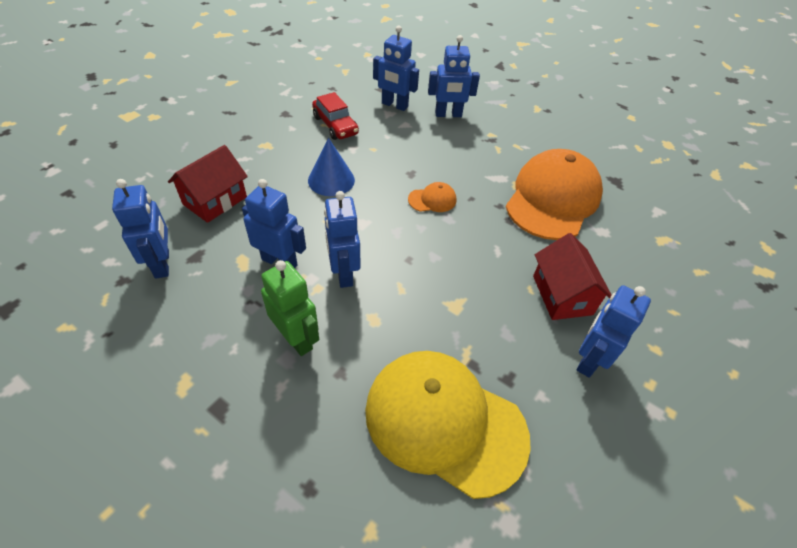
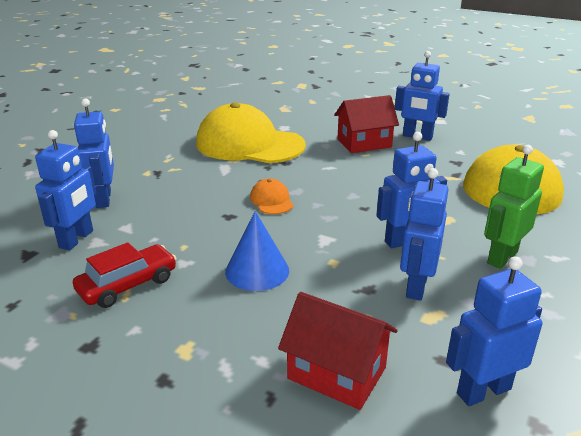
camera: 95 degrees left, 20 degrees down
orange cap [506,149,603,240] -> yellow cap [196,102,306,163]

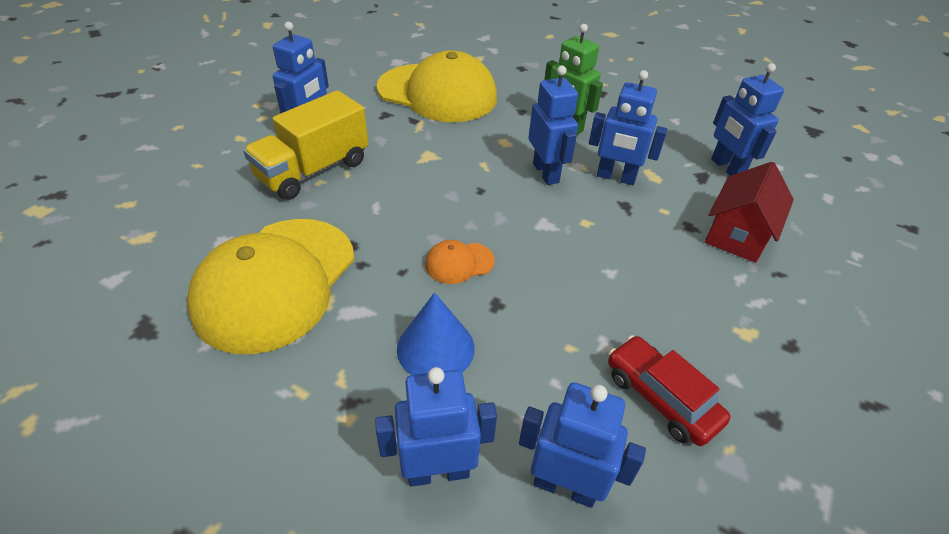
camera: 90 degrees left, 15 degrees up
blue cone [225,211,289,291] -> blue cone moved to [397,293,475,375]
red house [334,95,399,153] -> yellow truck [243,90,368,200]

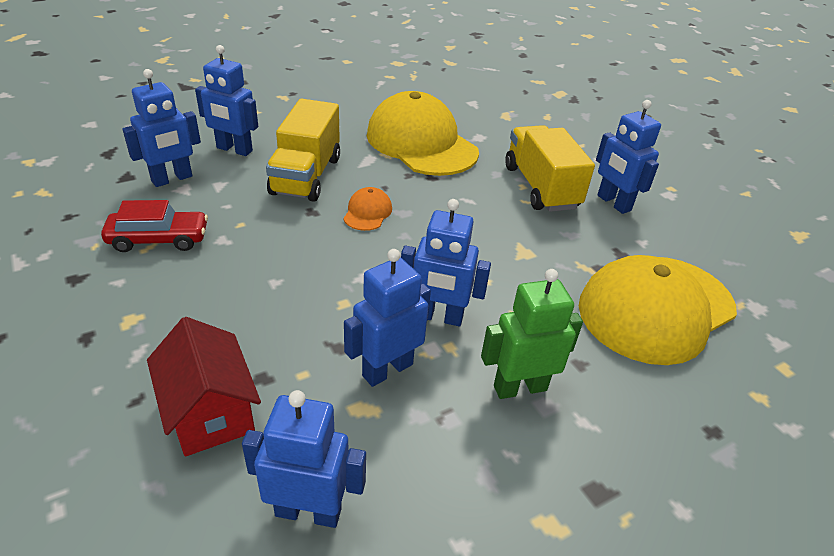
camera: 120 degrees right, 5 degrees down
blue robot [375,367,497,487] -> blue robot turned 90 degrees clockwise [195,45,258,156]
blue cone [397,293,475,375] -> yellow truck [266,99,340,202]

